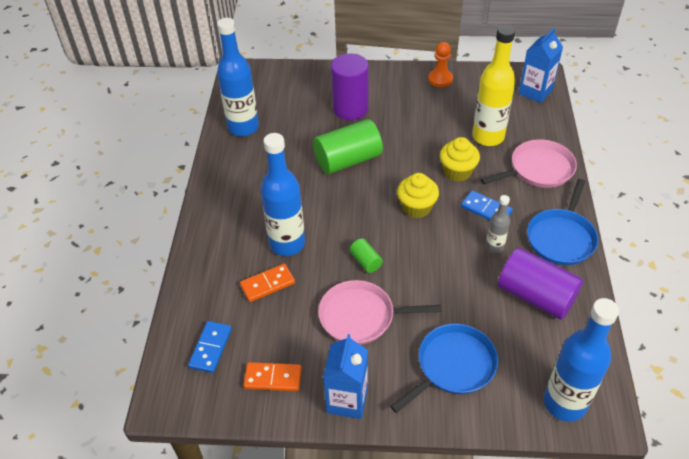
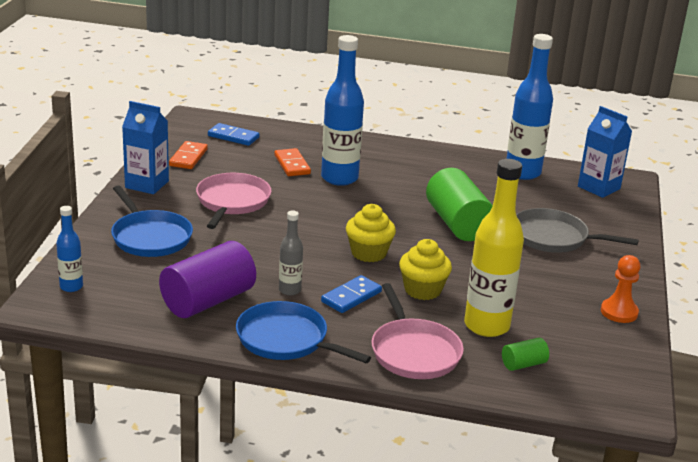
camera: 95 degrees right, 20 degrees down
purple cylinder [331,53,369,120] -> grey pan [516,208,639,253]
green cylinder [350,238,383,273] -> green cylinder moved to [502,338,549,371]
blue carton [518,28,563,103] -> blue carton moved to [578,106,632,198]
blue bottle [544,298,619,422] -> blue bottle [56,206,83,292], size x0.50

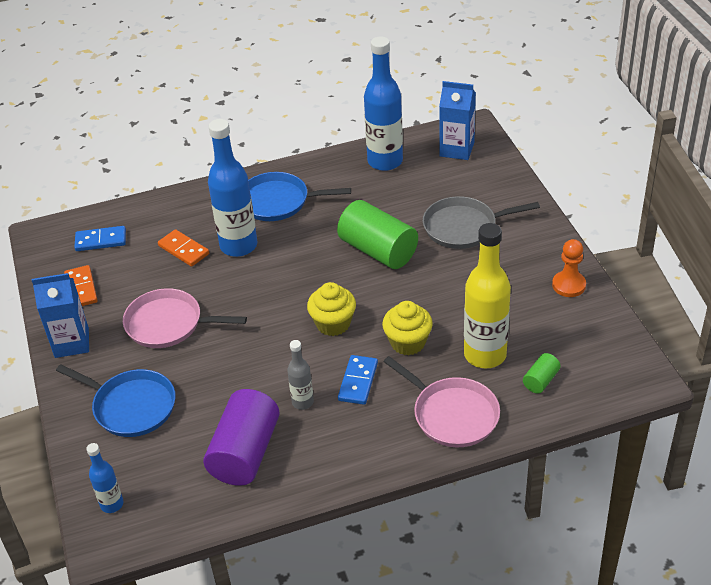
camera: 25 degrees left, 15 degrees up
pink pan [196,173,271,229] -> pink pan turned 60 degrees counterclockwise [123,288,247,348]
blue pan [236,301,371,363] -> blue pan moved to [248,172,351,221]

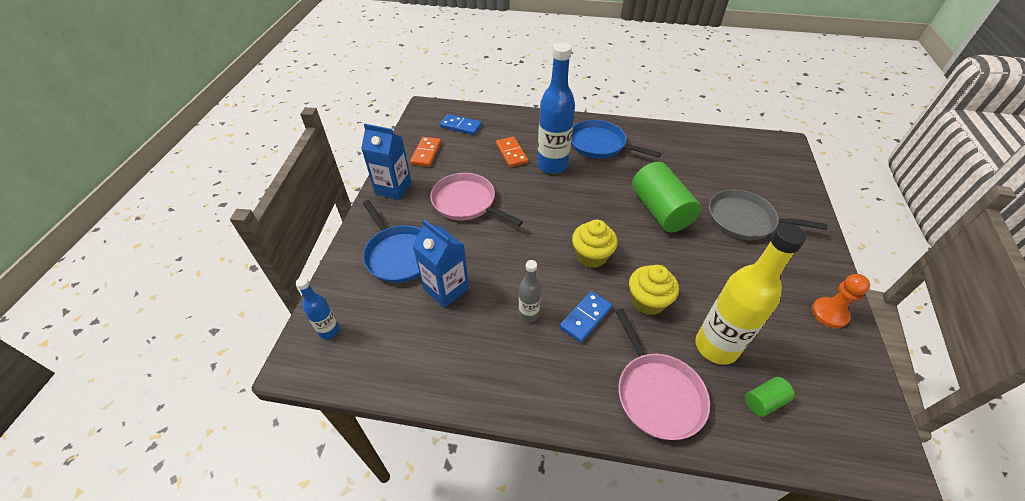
camera: 25 degrees right, 5 degrees up
purple cylinder [203,389,280,486] -> none
blue bottle [364,37,403,171] -> none
blue carton [439,81,476,160] -> blue carton moved to [412,219,469,308]

